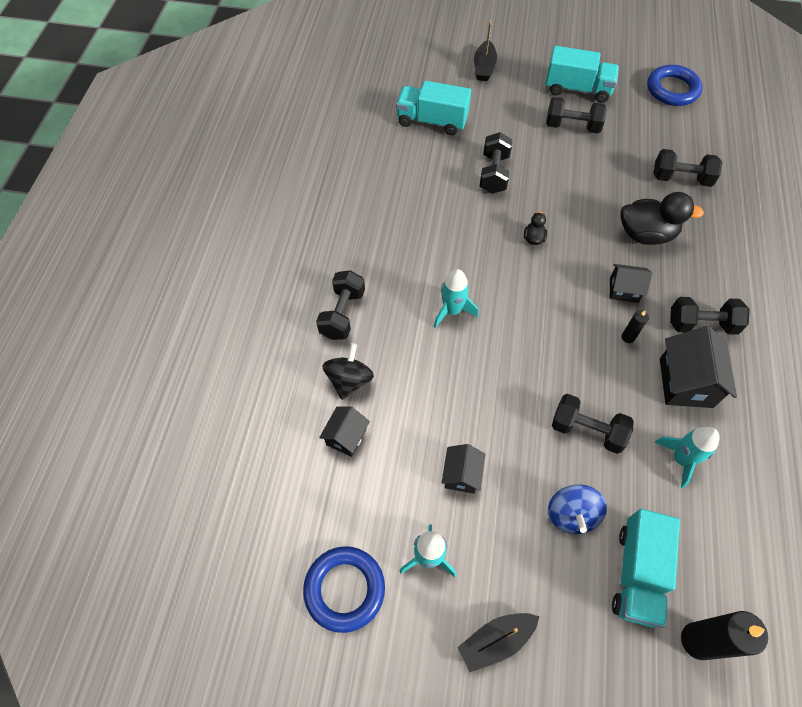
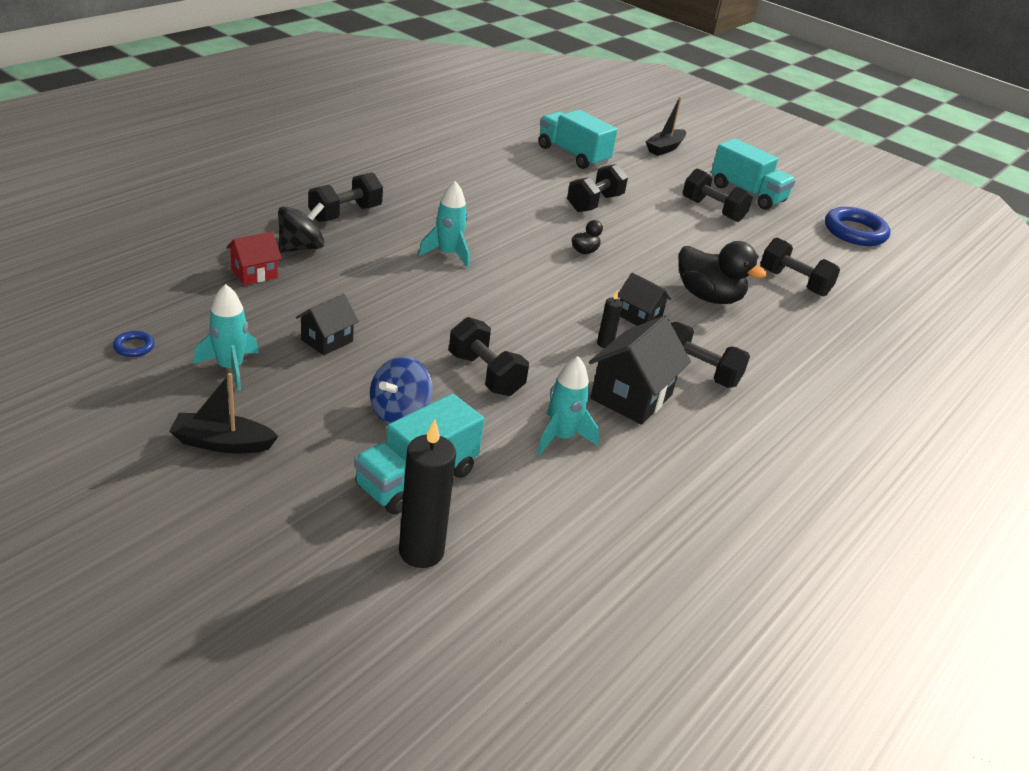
camera: 25 degrees right, 25 degrees down
blue ring [303,546,385,633] -> blue ring [113,331,155,357], size x0.43
black house [319,406,370,457] -> red house [226,232,282,285]

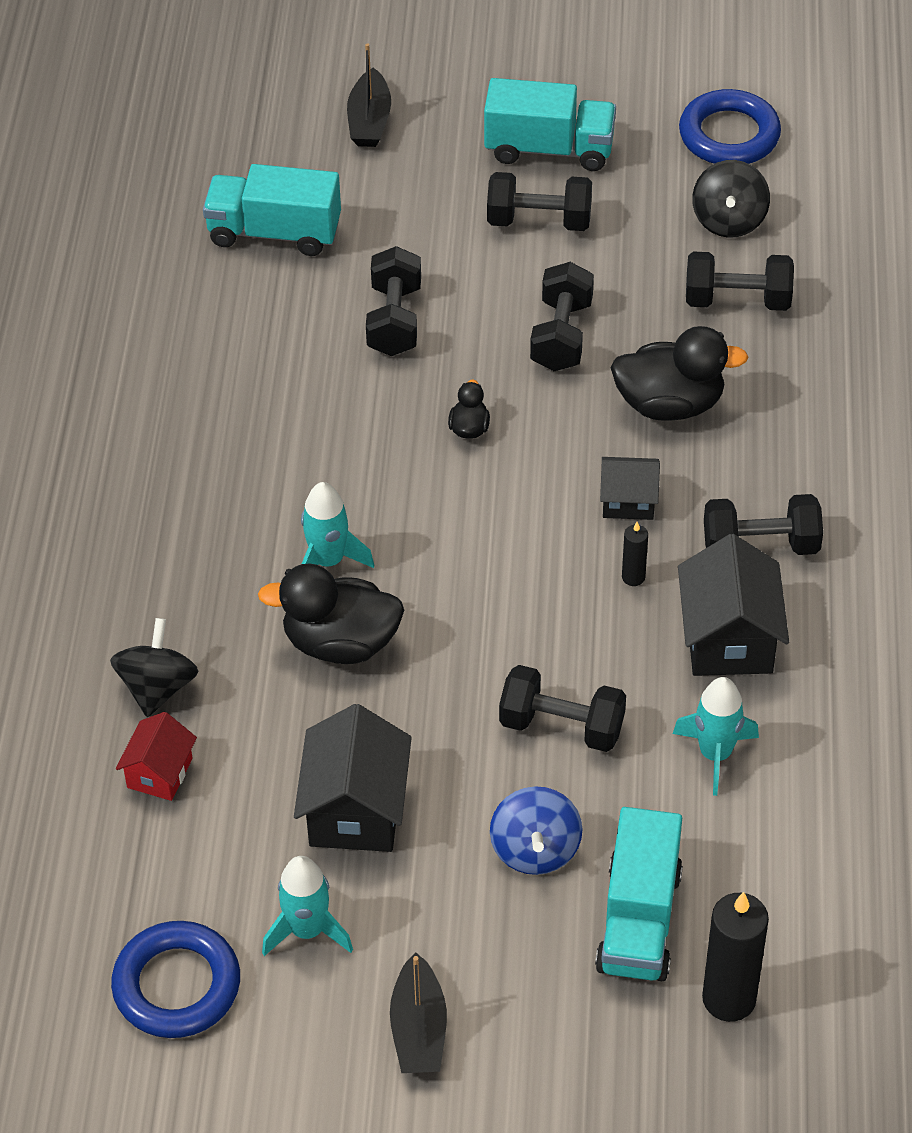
camera: 30 degrees left, 15 degrees up
blue ring [113,331,155,357] -> blue ring [111,921,240,1038], size x2.32
black boat [169,373,278,453] -> black boat turned 60 degrees counterclockwise [390,952,447,1073]
black house [296,294,359,355] -> black house [294,704,412,852], size x1.69
black dumbbell [308,172,383,222] -> black dumbbell moved to [530,262,594,371]
none -> black duck [258,563,404,664]
none -> black spinning top [692,160,770,238]

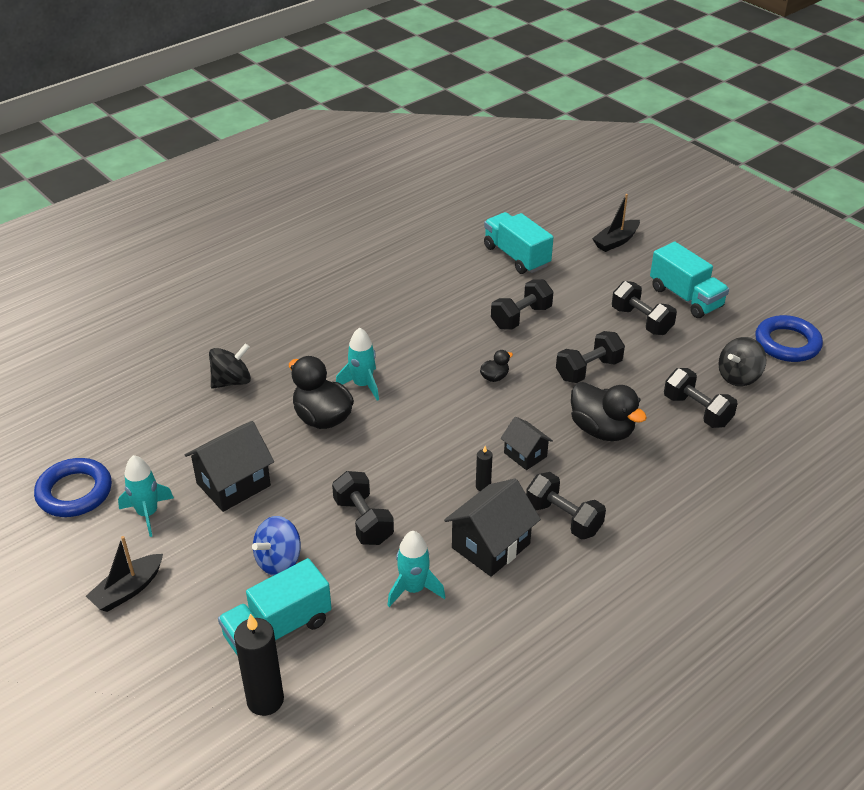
camera: 45 degrees right, 10 degrees down
red house [116,712,197,801] -> none

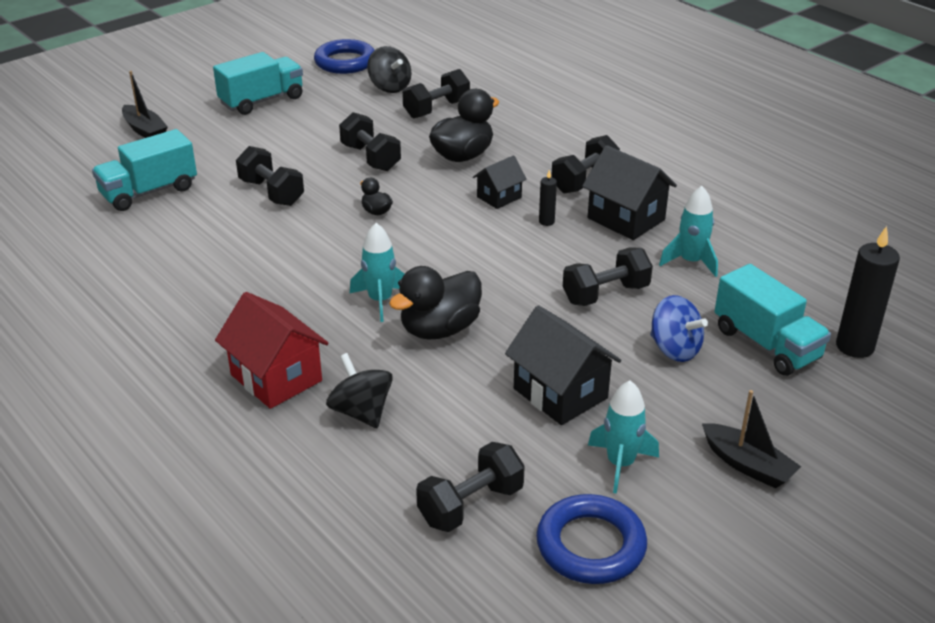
camera: 90 degrees left, 5 degrees down
black dumbbell [612,281,677,335] -> black dumbbell moved to [416,442,525,532]
none -> red house [215,292,329,409]

